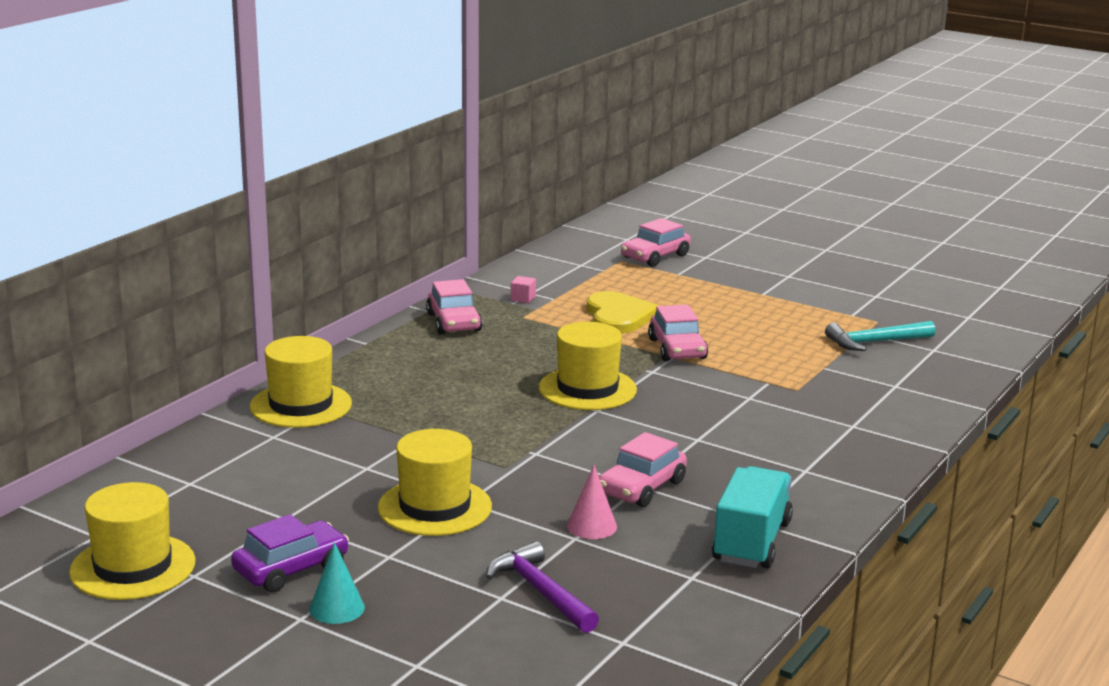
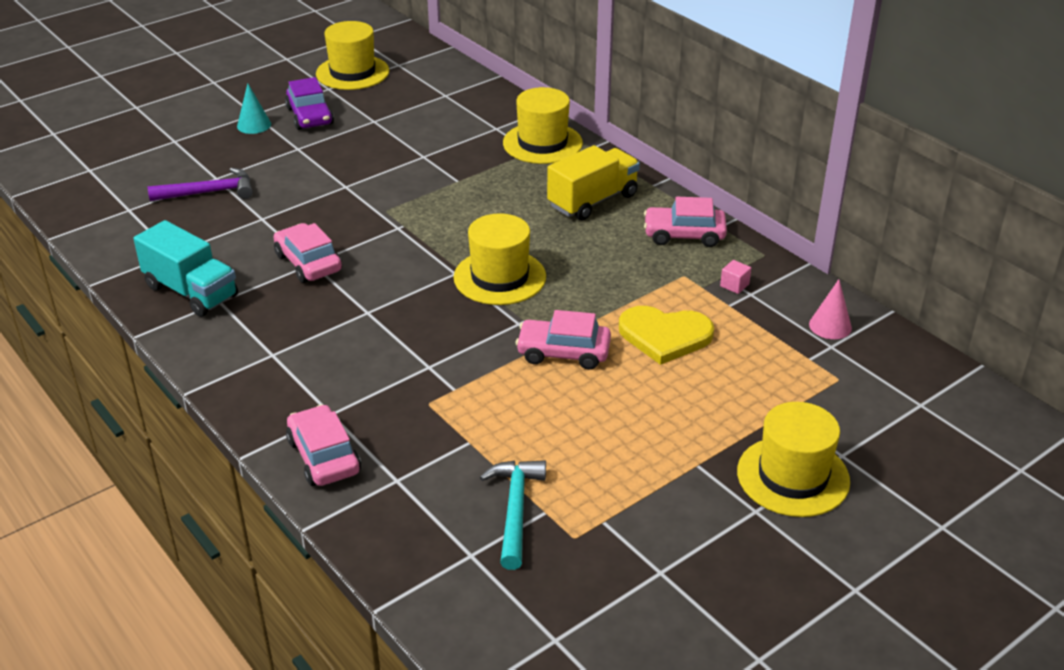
camera: 110 degrees right, 15 degrees up
yellow hat [378,429,492,536] -> yellow hat moved to [737,402,850,517]
pink cone [567,465,617,539] -> pink cone moved to [809,279,852,339]
pink car [621,218,691,267] -> pink car moved to [286,405,361,486]
none -> yellow truck [547,145,640,220]

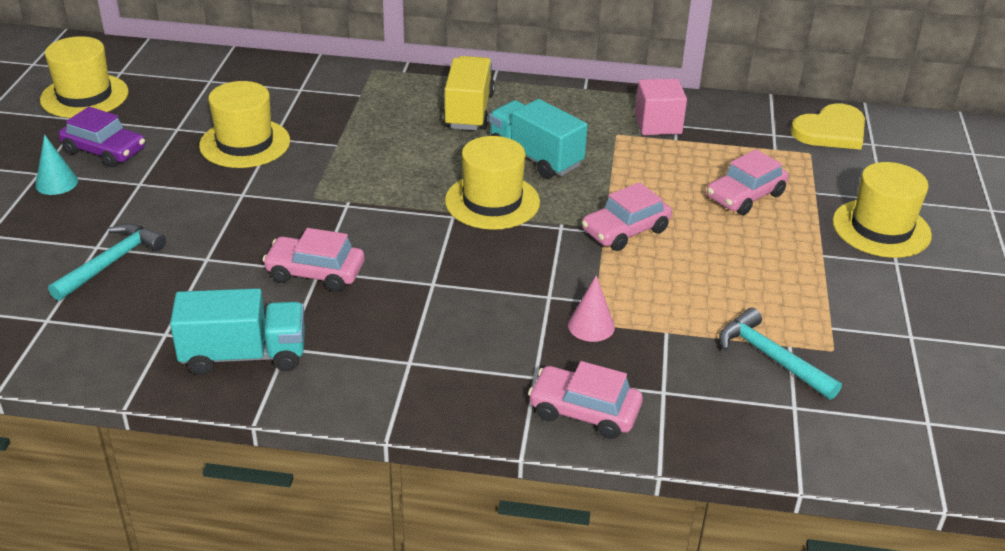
camera: 45 degrees left, 0 degrees up
purple hammer [148,168,253,201] -> turquoise hammer [48,224,166,301]
yellow hat [503,87,583,164] -> yellow hat moved to [199,81,290,168]
yellow heart [619,306,714,365] -> yellow heart moved to [791,103,865,150]
pink car [644,197,727,247] -> pink car moved to [707,149,788,215]
pink cube [720,260,751,294] -> pink cube [635,79,687,135], size x2.06
pink cone [809,279,852,339] -> pink cone moved to [568,275,615,342]
none -> turquoise truck [489,99,588,179]

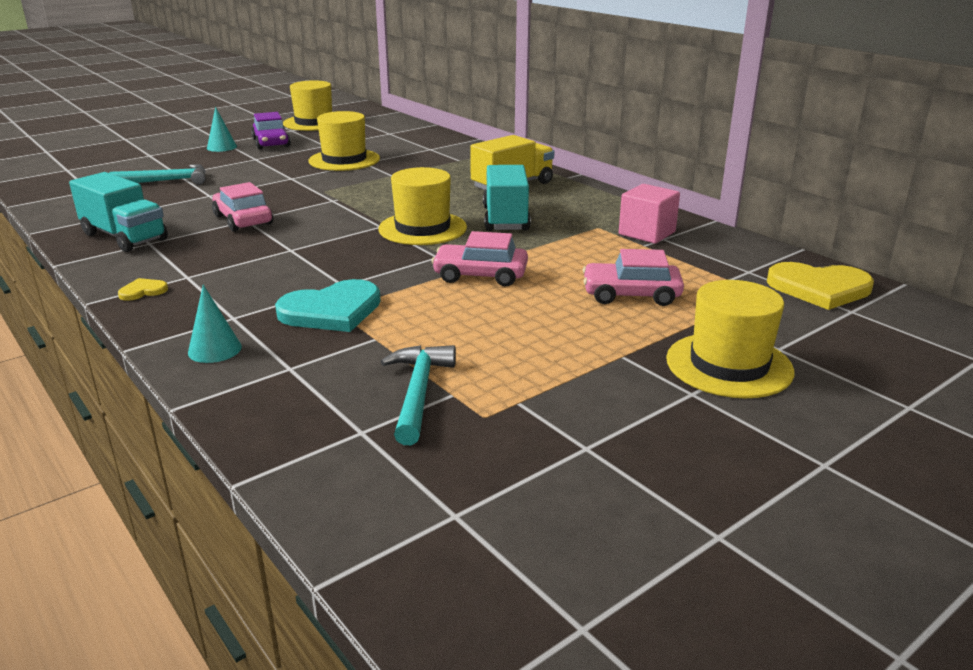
camera: 45 degrees right, 10 degrees down
pink car [528,361,643,439] -> turquoise cone [188,285,242,363]
pink cone [568,275,615,342] -> turquoise heart [275,279,381,332]
none -> yellow heart [118,278,168,301]

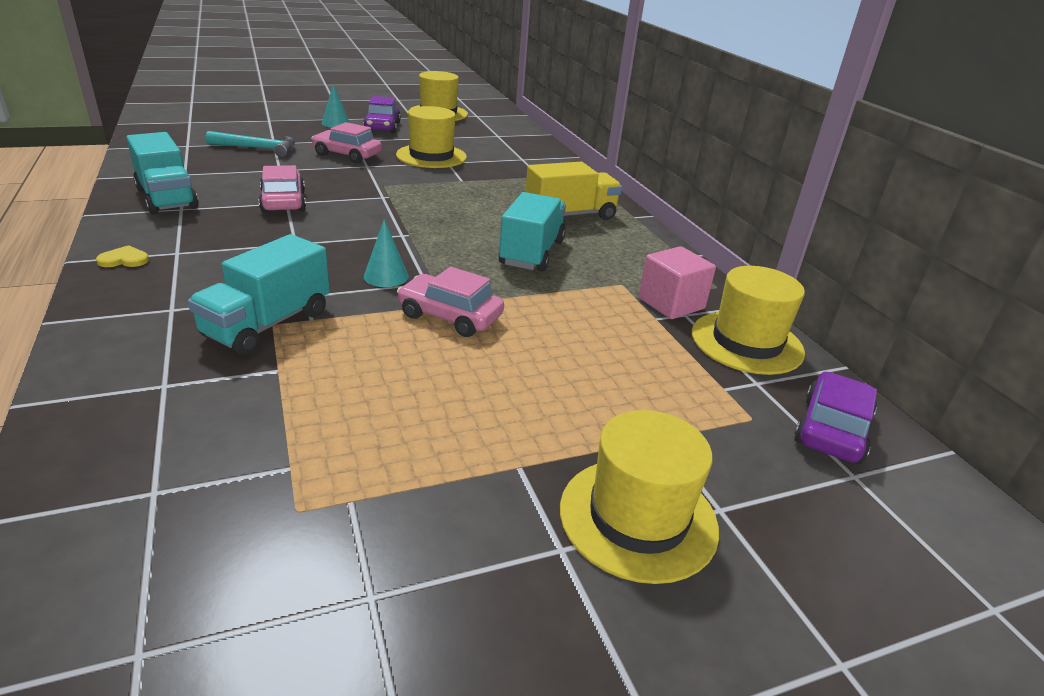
camera: 15 degrees right, 5 degrees up
turquoise cone [188,285,242,363] -> turquoise cone moved to [364,220,409,287]
turquoise heart [275,279,381,332] -> turquoise truck [188,234,330,355]
yellow hat [378,167,467,245] -> yellow hat moved to [692,266,805,375]
turquoise hammer [381,345,456,445] -> none
pink car [583,249,684,306] -> pink car moved to [311,122,382,163]
yellow heart [767,262,874,310] -> purple car [794,372,877,464]

